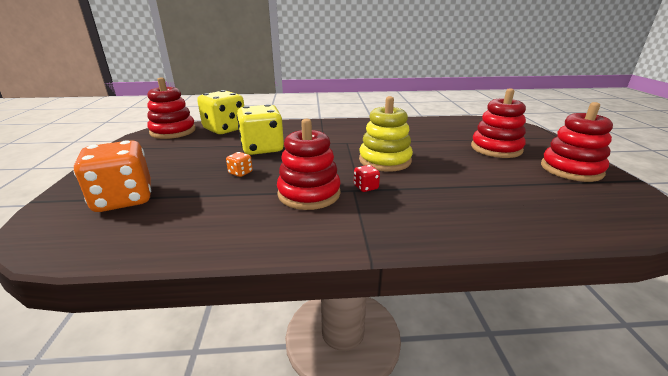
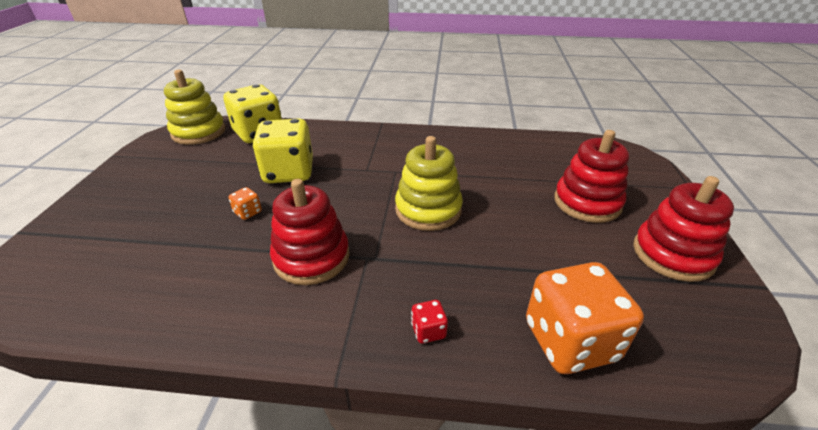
camera: 10 degrees right, 10 degrees up
orange dice [74,140,151,212] -> orange dice moved to [526,262,644,374]
red stacking toy [147,77,196,139] -> yellow stacking toy [164,70,225,145]
red dice [354,165,380,192] -> red dice moved to [411,300,448,344]

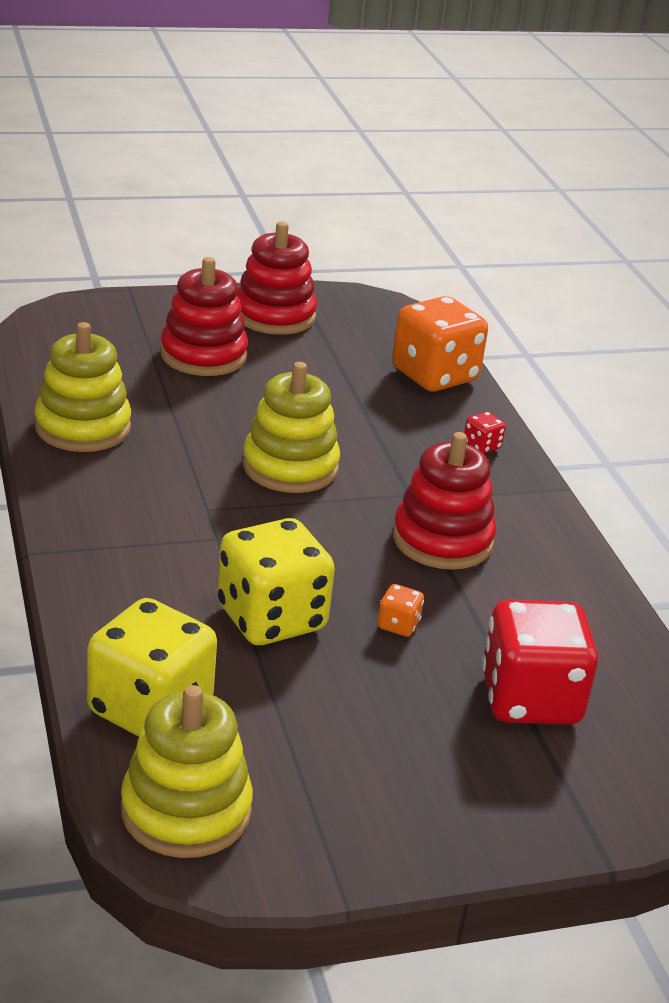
camera: 115 degrees left, 5 degrees down
none -> yellow stacking toy [35,322,131,452]
none -> red dice [482,599,598,725]

